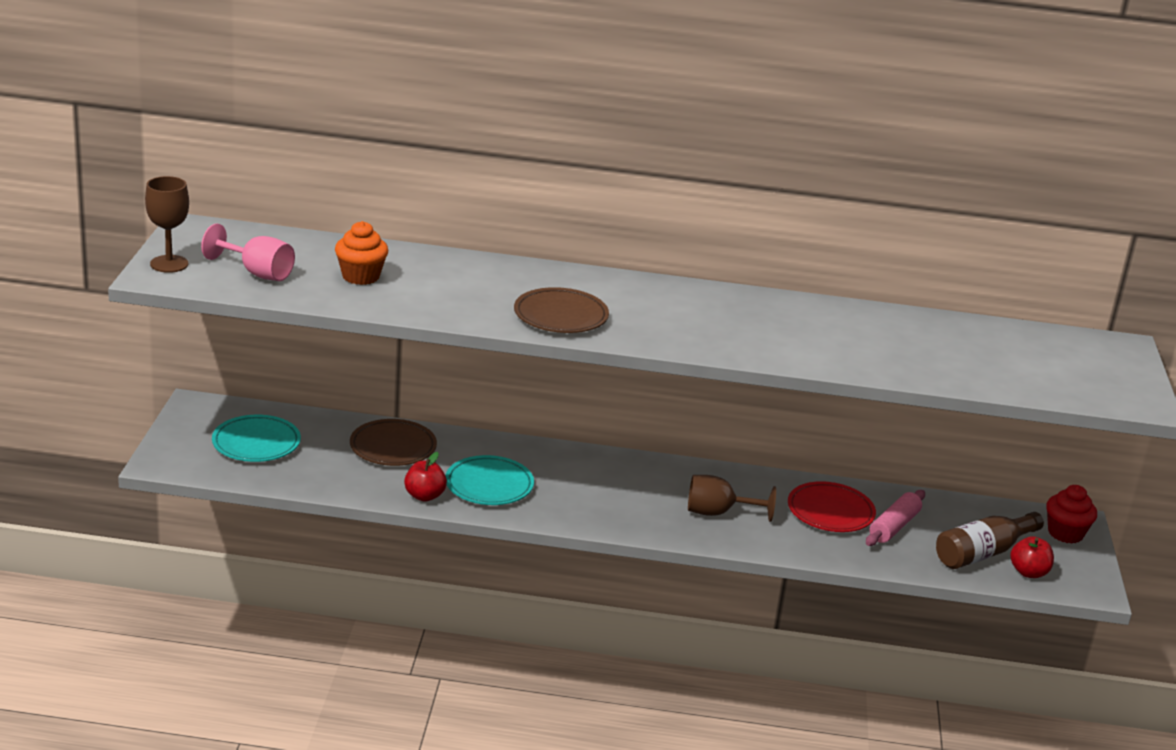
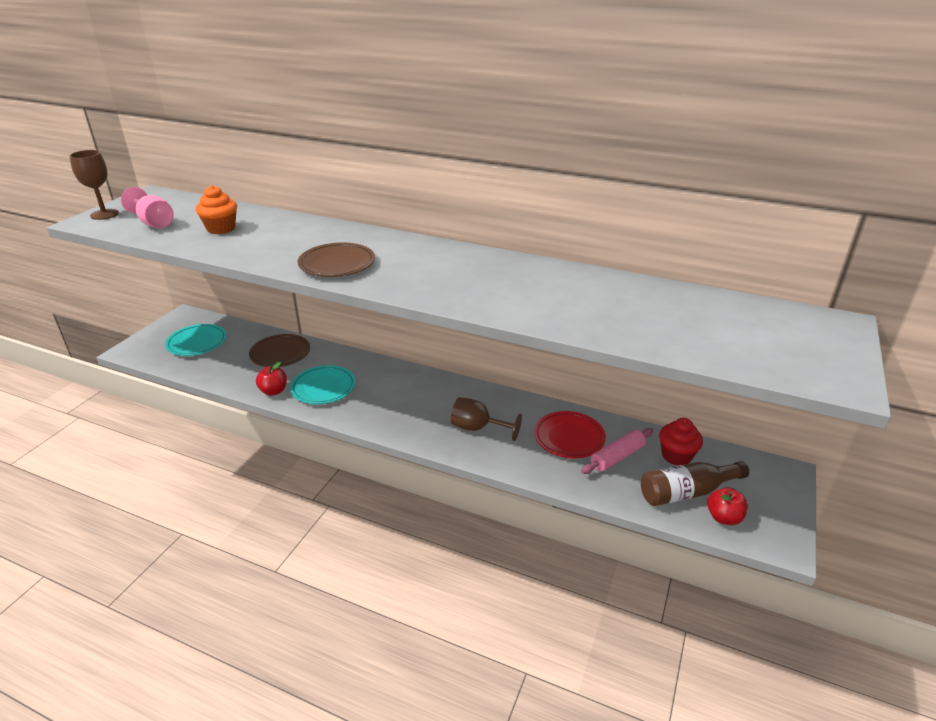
camera: 20 degrees right, 5 degrees up
red cupcake [1046,485,1097,544] -> red cupcake moved to [659,418,703,466]

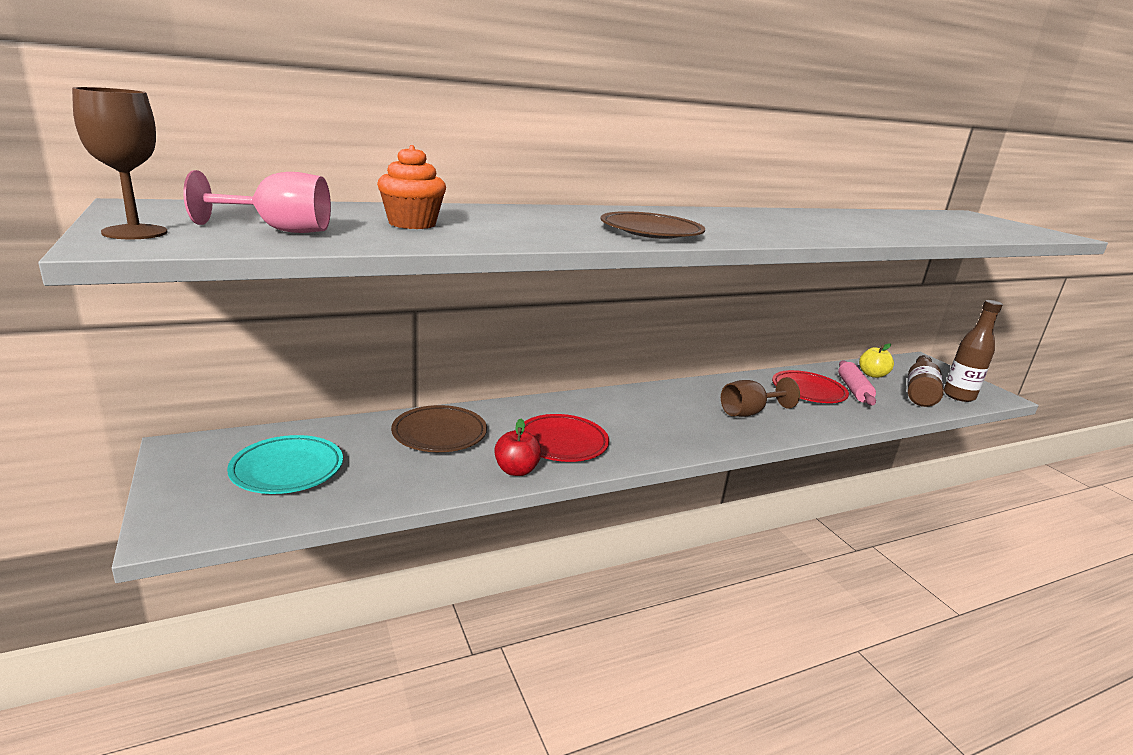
camera: 50 degrees left, 10 degrees down
turquoise plate [290,365,355,404] -> red plate [524,414,609,462]
red cupcake [659,418,703,466] -> yellow apple [859,343,894,378]
red apple [707,487,748,525] -> brown bottle [944,300,1003,402]

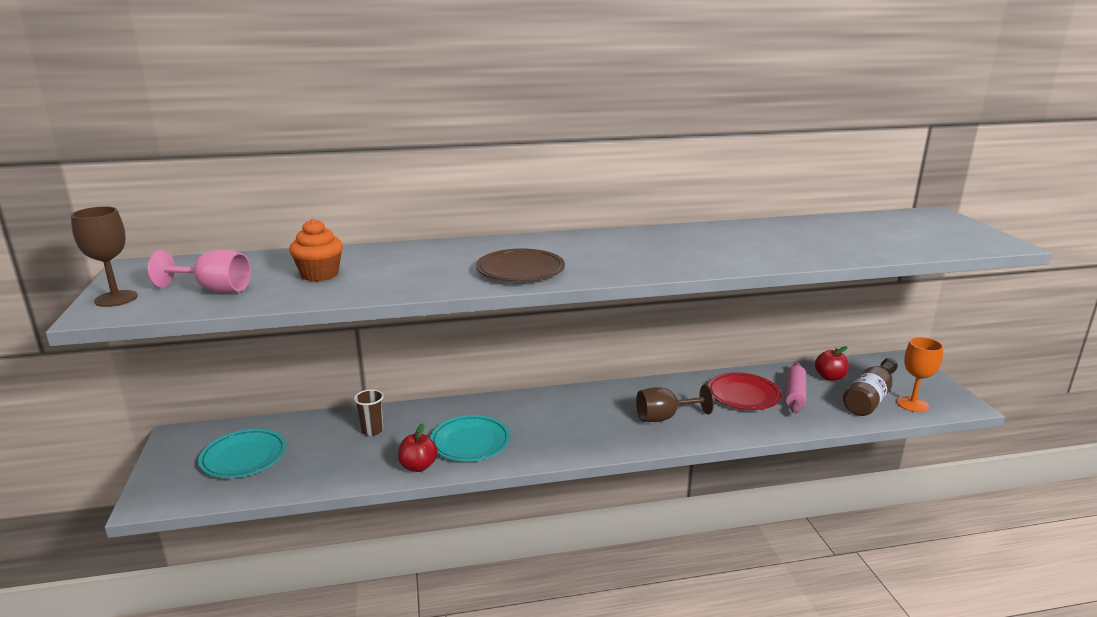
camera: 15 degrees right, 0 degrees up
brown plate [391,405,487,452] -> brown cup [354,389,384,436]
red plate [524,414,609,462] -> turquoise plate [430,415,510,461]
yellow apple [859,343,894,378] -> red apple [815,346,849,381]
brown bottle [944,300,1003,402] -> orange goblet [897,337,943,412]

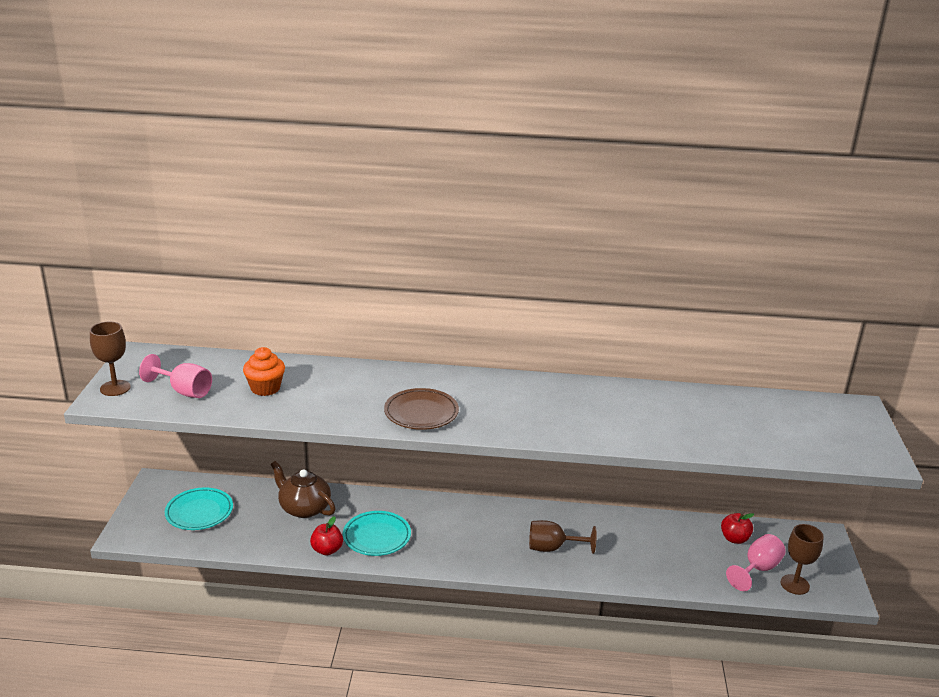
camera: 15 degrees right, 5 degrees up
brown cup [354,389,384,436] -> brown teapot [270,461,336,518]
red plate [708,372,781,410] -> none
pink rolling pin [786,362,806,414] -> none
brown bottle [843,358,898,416] -> pink goblet [726,534,786,591]
orange goblet [897,337,943,412] -> brown goblet [781,524,824,595]

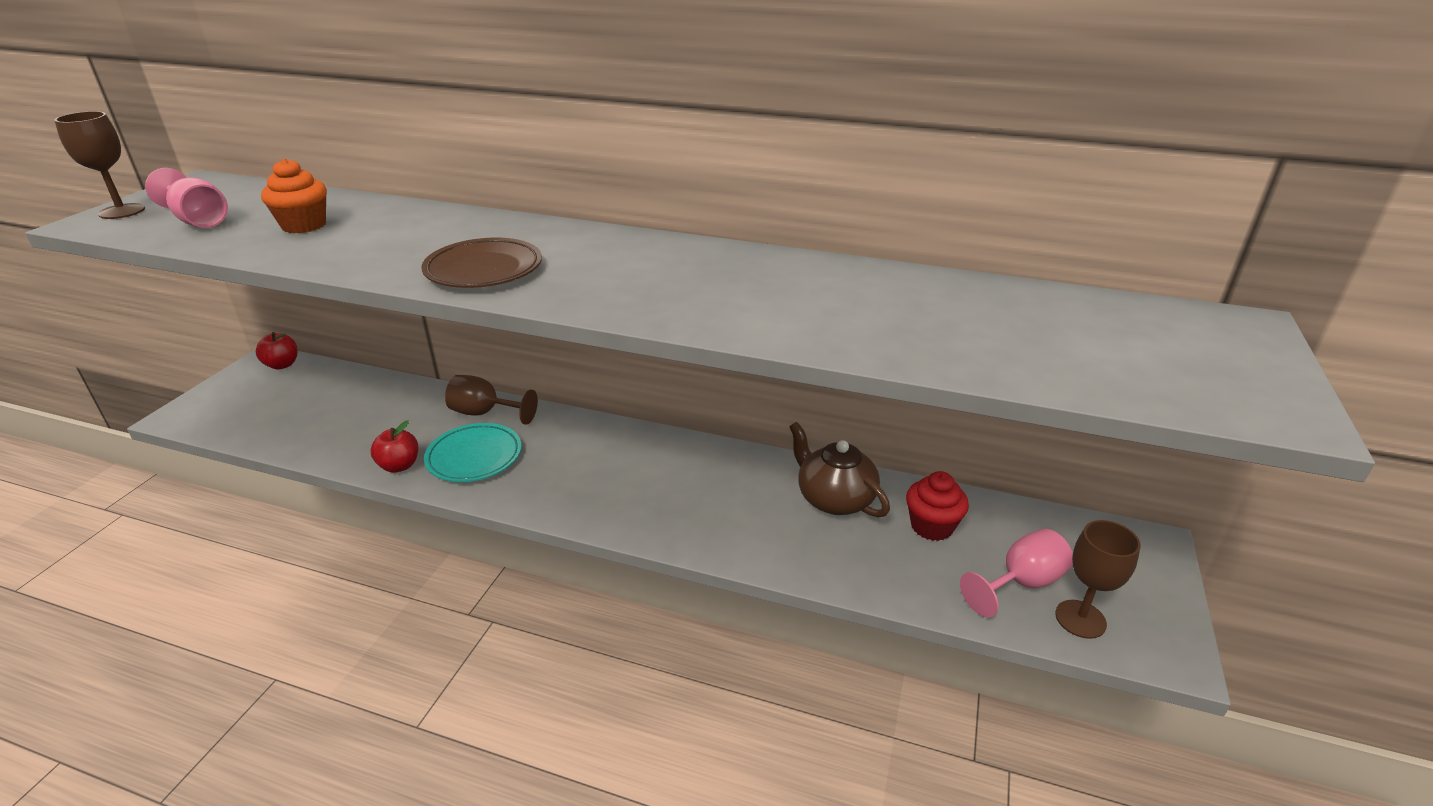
camera: 15 degrees right, 5 degrees up
turquoise plate [165,487,233,530] -> none
brown teapot [270,461,336,518] -> brown teapot moved to [789,422,890,518]
brown goblet [529,520,597,554] -> brown goblet moved to [445,375,538,425]
red apple [721,513,754,544] -> red apple moved to [256,332,298,369]
none -> red cupcake [906,471,969,541]

